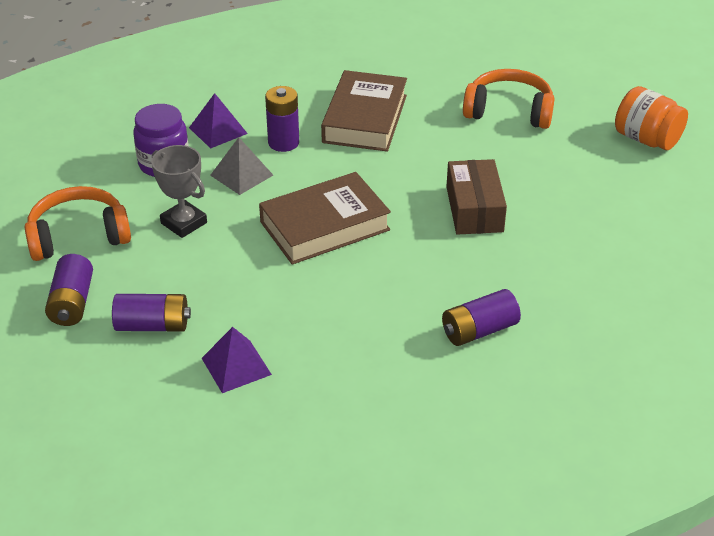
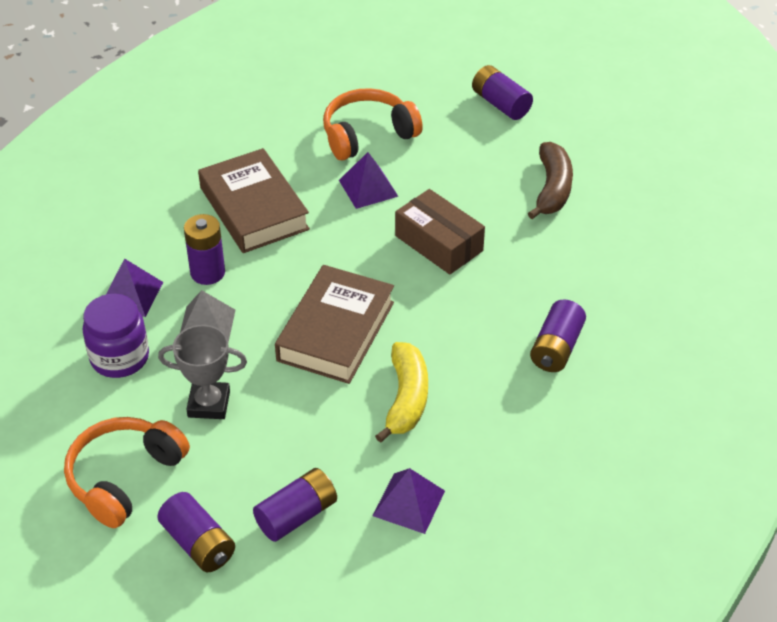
camera: 40 degrees left, 5 degrees up
orange jar [615,86,688,150] -> purple battery [472,65,533,120]
none -> purple pyramid [339,152,399,209]
none -> yellow banana [375,342,428,443]
none -> brown banana [528,142,573,219]

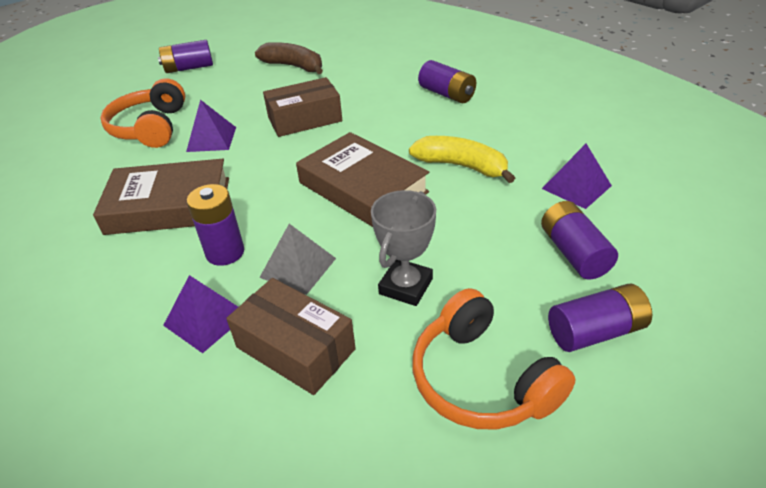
camera: 65 degrees left, 5 degrees down
purple jar [83,294,149,378] -> brown box [226,278,356,395]

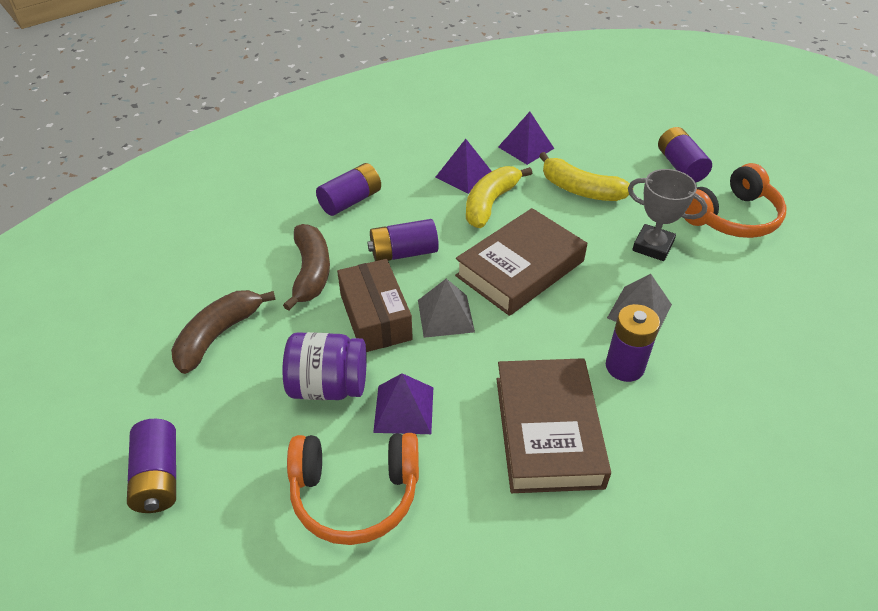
camera: 90 degrees left, 5 degrees up
purple pyramid [163,275,238,353] -> purple pyramid moved to [436,139,492,194]
brown box [226,278,356,395] -> none
purple battery [541,201,618,280] -> purple battery moved to [367,219,439,261]
none -> purple jar [282,332,367,400]
none -> brown banana [283,224,330,311]
none -> grey pyramid [418,279,475,338]
none -> yellow banana [539,152,630,201]

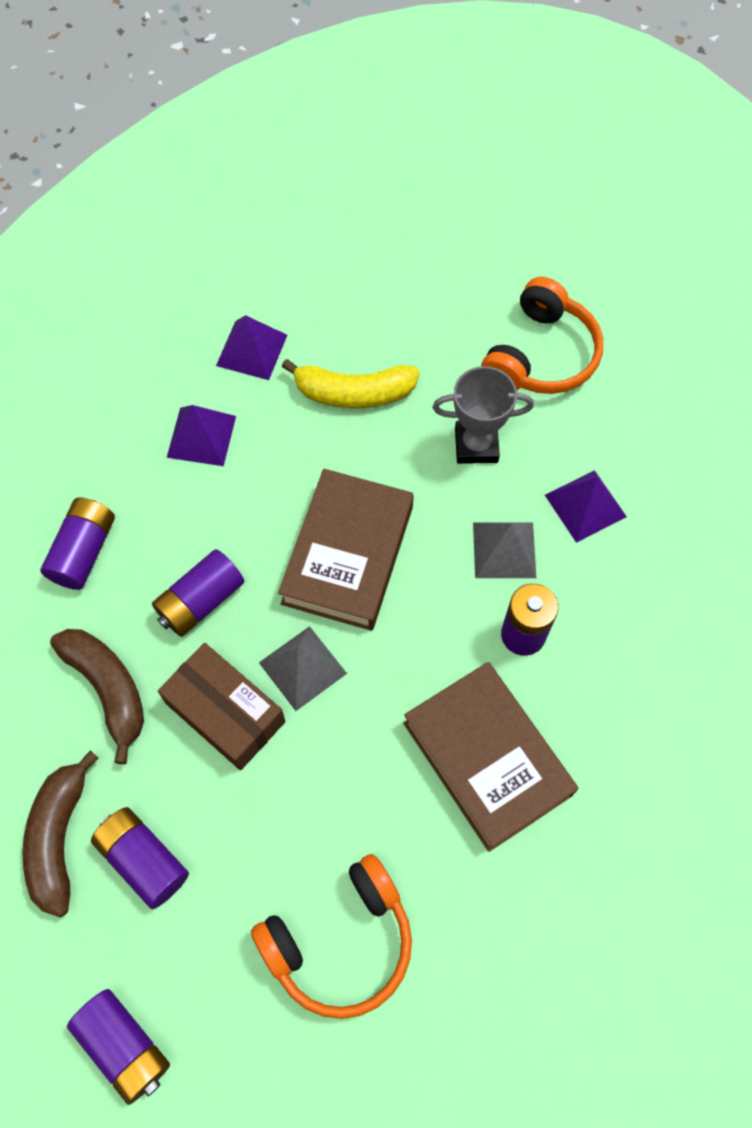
camera: 30 degrees left, 20 degrees up
purple jar [282,332,367,400] -> none
purple pyramid [373,373,433,434] -> purple pyramid moved to [545,470,627,543]
yellow banana [466,166,532,228] -> none
purple battery [658,127,712,183] -> purple battery moved to [91,807,189,909]

